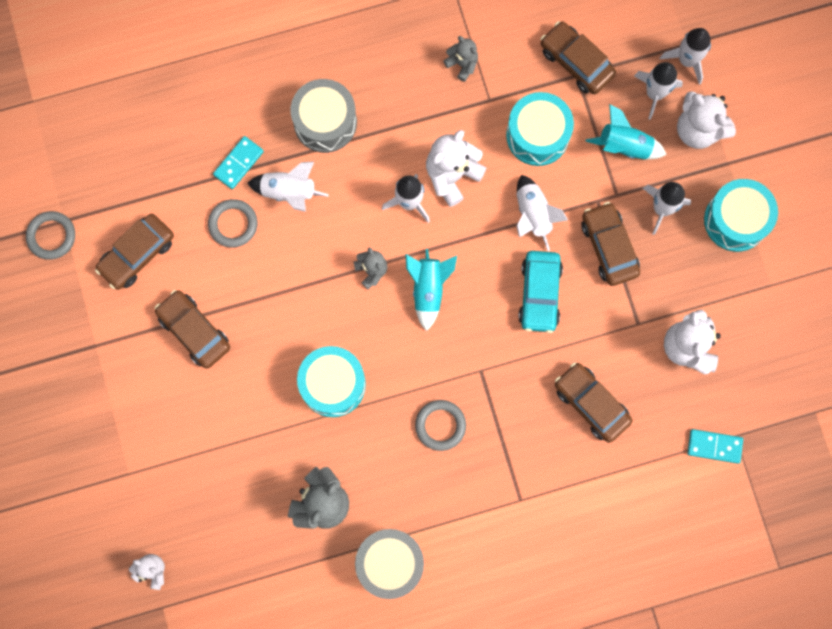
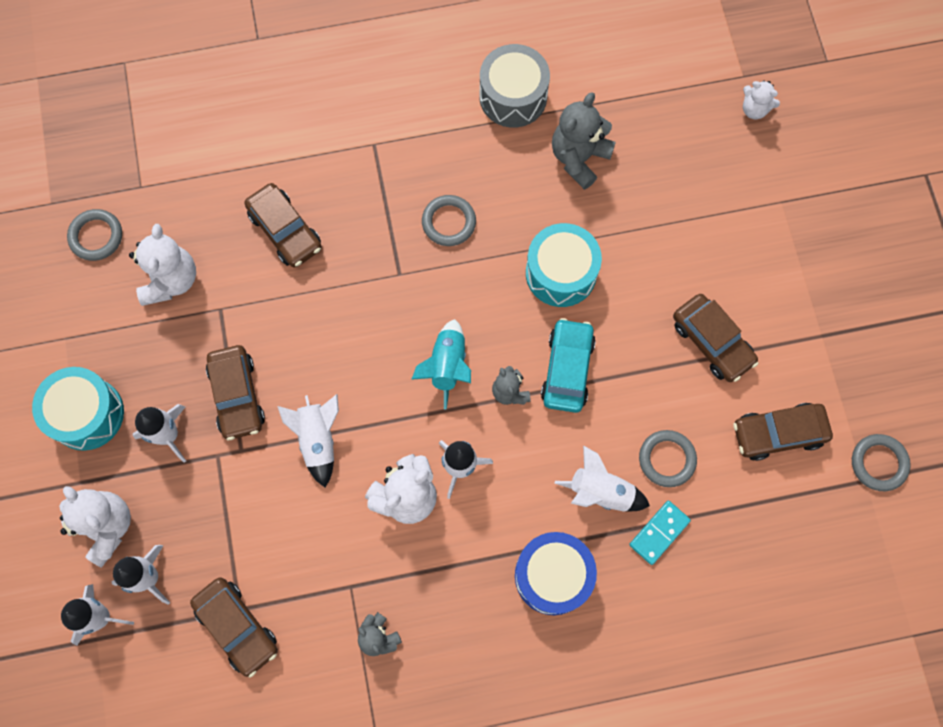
camera: 175 degrees left, 5 degrees down
brown car [95,214,174,290] -> brown car turned 150 degrees counterclockwise [733,403,833,461]
grey drum [290,79,357,153] -> blue drum [515,532,597,615]
turquoise drum [506,92,574,166] -> none
turquoise car [518,251,563,333] -> turquoise car moved to [541,318,596,413]
turquoise rocket [585,104,667,160] -> none
turquoise domino [687,429,743,464] -> none
none -> grey ring [67,209,122,261]

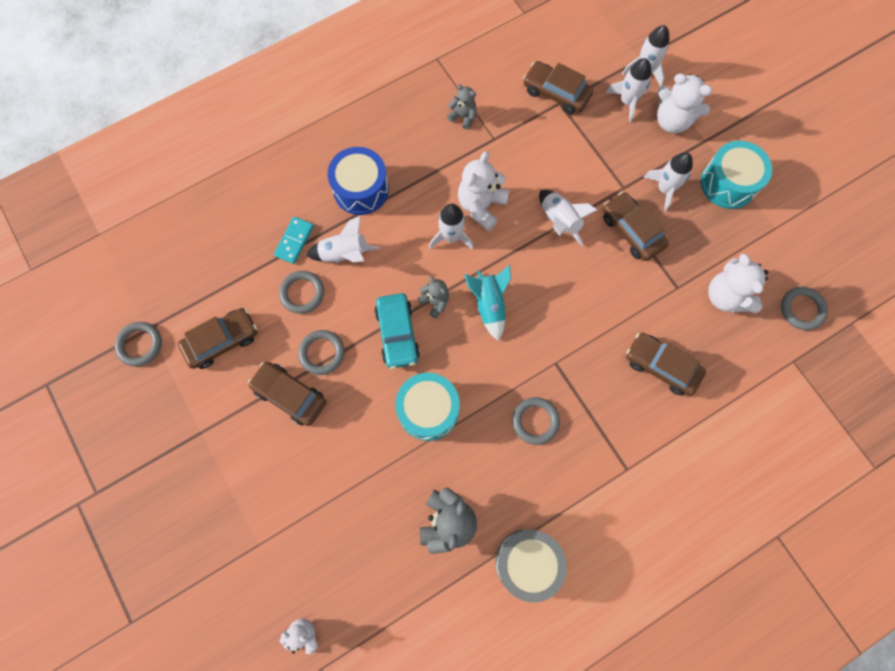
camera: 160 degrees right, 0 degrees up
none -> grey ring [298,330,345,375]

